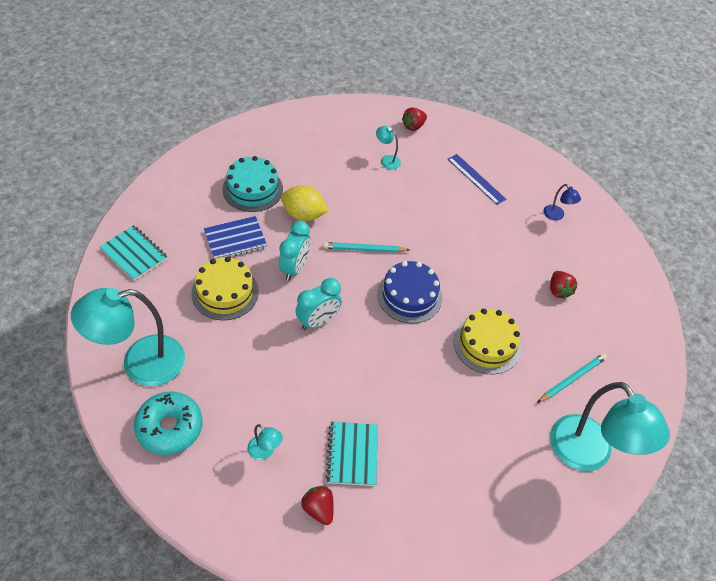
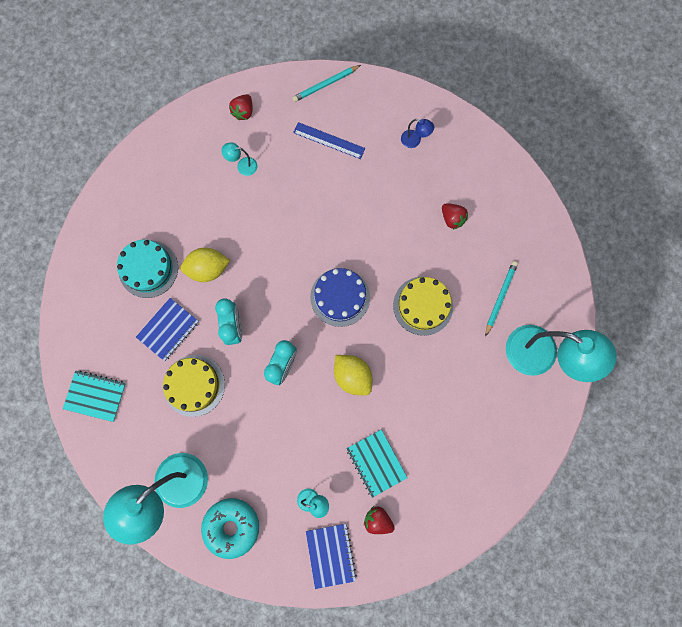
camera: 25 degrees left, 25 degrees up
turquoise pencil [323,242,409,253] -> turquoise pencil moved to [292,65,361,102]
none -> blue notebook [306,524,357,589]
none -> yellow lemon [334,355,372,395]

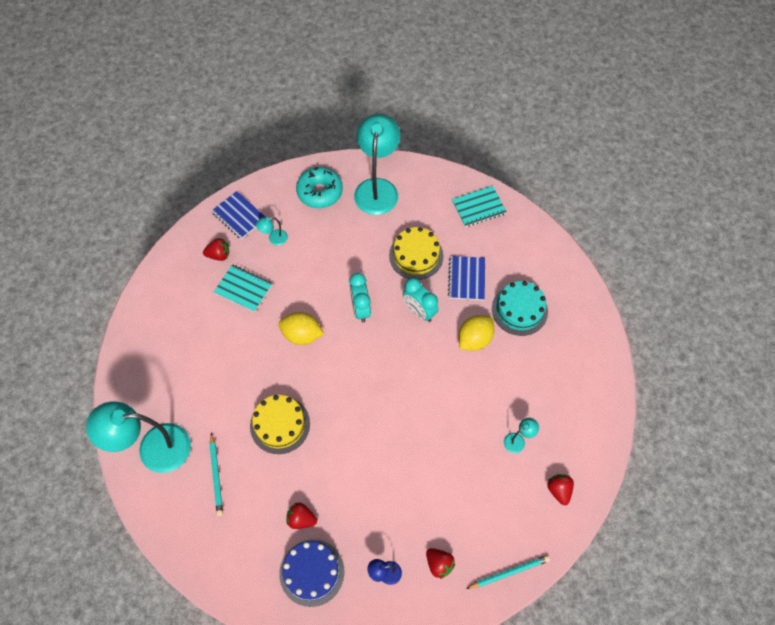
camera: 145 degrees right, 15 degrees down
turquoise pencil [292,65,361,102] -> turquoise pencil turned 45 degrees clockwise [466,555,550,589]
blue ruler [293,122,365,159] -> none
blue cake [310,268,370,327] -> blue cake moved to [279,539,344,607]
none -> red strawberry [426,548,455,579]

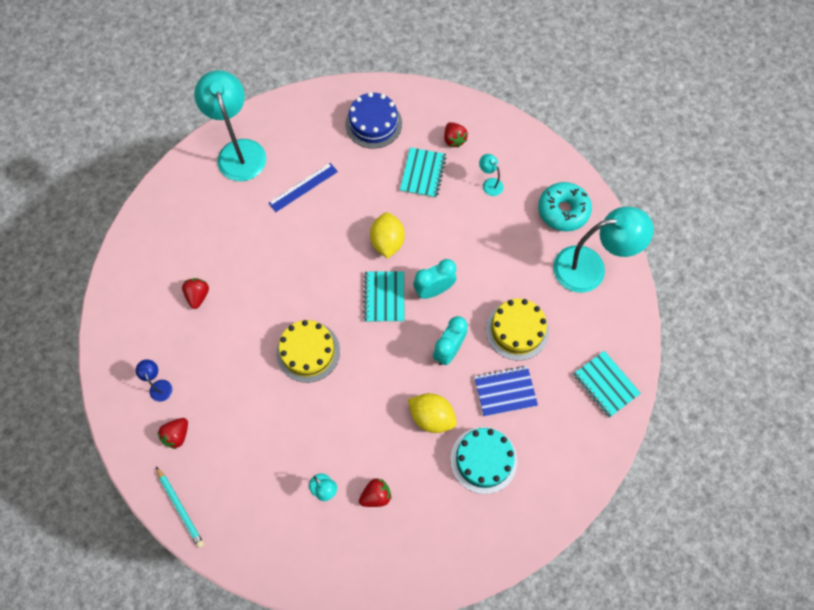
camera: 75 degrees right, 5 degrees up
turquoise pencil [209,432,223,516] -> none
blue notebook [212,191,265,239] -> none
yellow cake [250,395,310,454] -> yellow cake moved to [276,320,340,383]
blue cake [279,539,344,607] -> blue cake moved to [345,92,402,149]
red strawberry [547,474,574,505] -> red strawberry moved to [359,478,392,507]
none -> blue ruler [269,163,338,212]
none -> turquoise notebook [363,271,404,322]

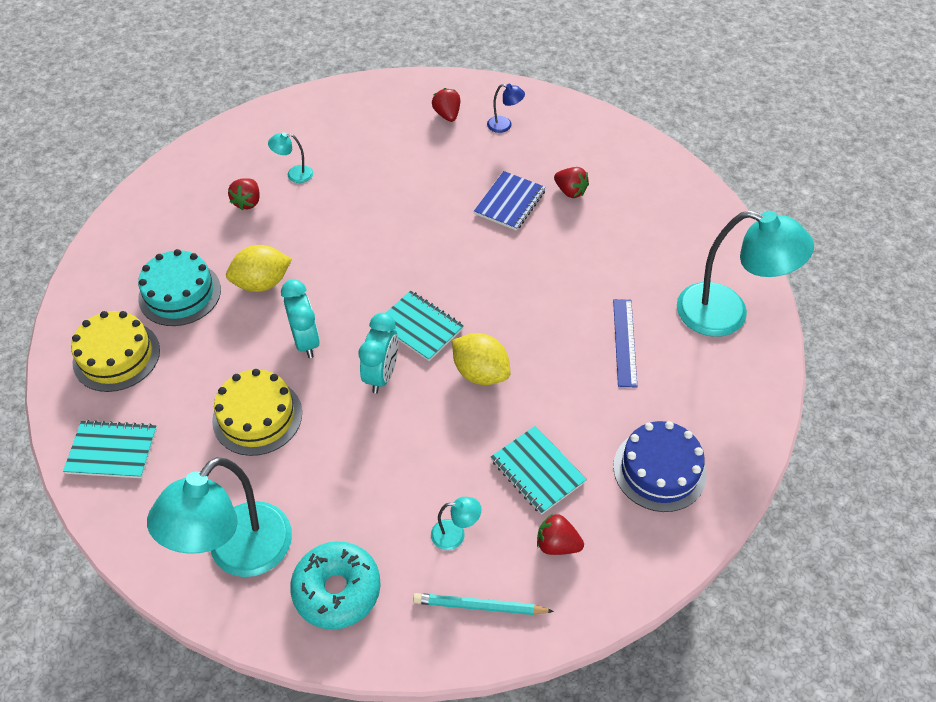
camera: 130 degrees right, 15 degrees down
turquoise pencil [156,466,204,548] -> turquoise pencil moved to [413,593,554,615]
yellow cake [276,320,340,383] -> yellow cake moved to [71,311,160,392]
blue notebook [474,366,538,417] -> blue notebook moved to [474,171,546,231]

